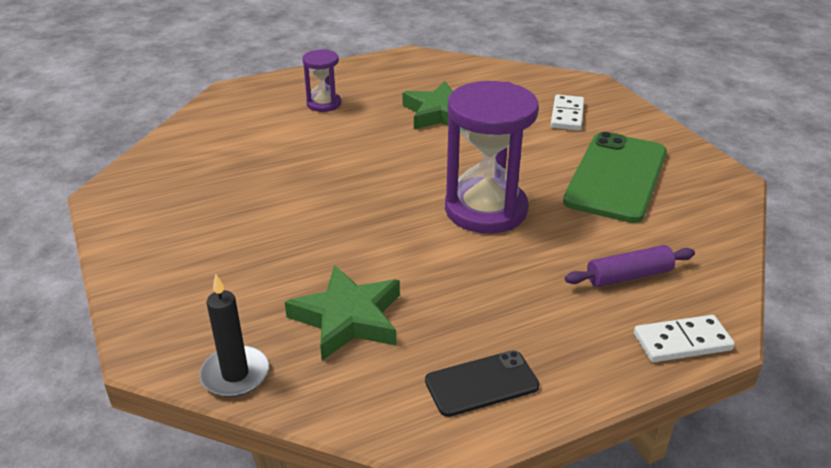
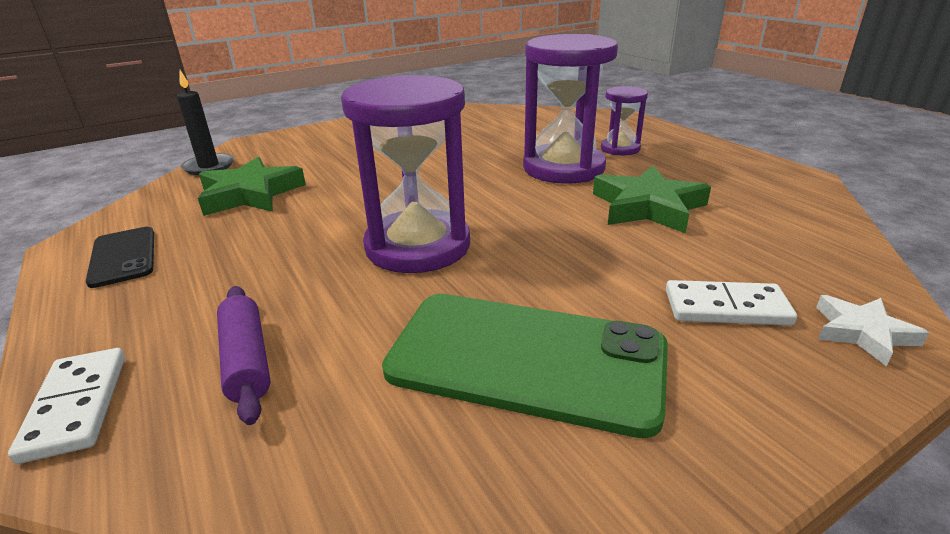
camera: 85 degrees right, 5 degrees down
none -> purple hourglass [523,34,618,184]
none -> white star [816,295,929,366]

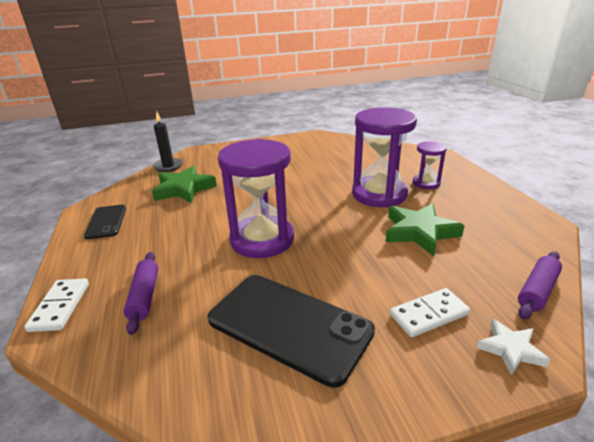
camera: 15 degrees right, 0 degrees up
green phone [382,294,668,438] -> black phone [208,275,375,388]
white domino [666,280,797,326] -> white domino turned 45 degrees counterclockwise [390,288,470,337]
none -> purple rolling pin [518,251,562,319]

